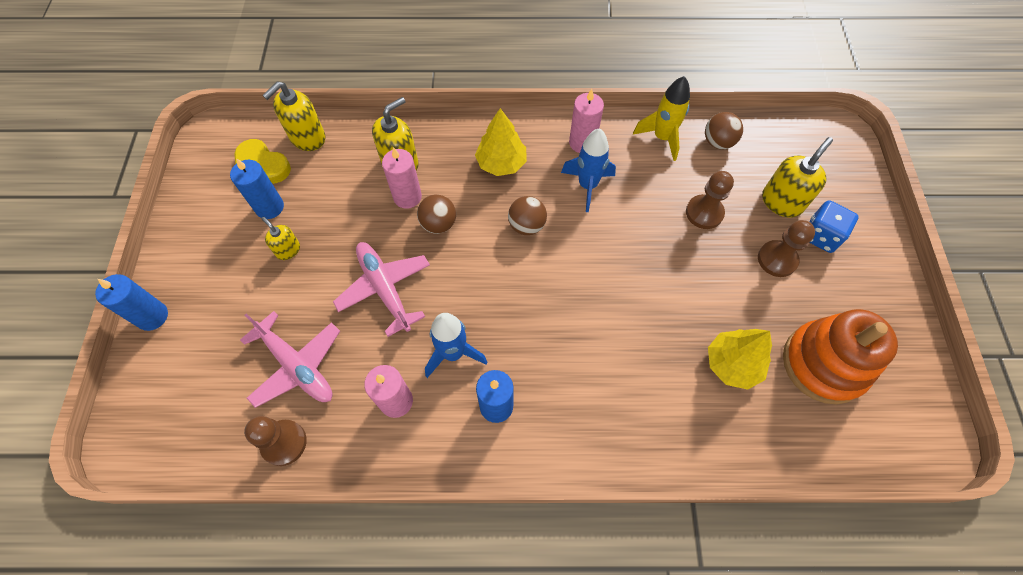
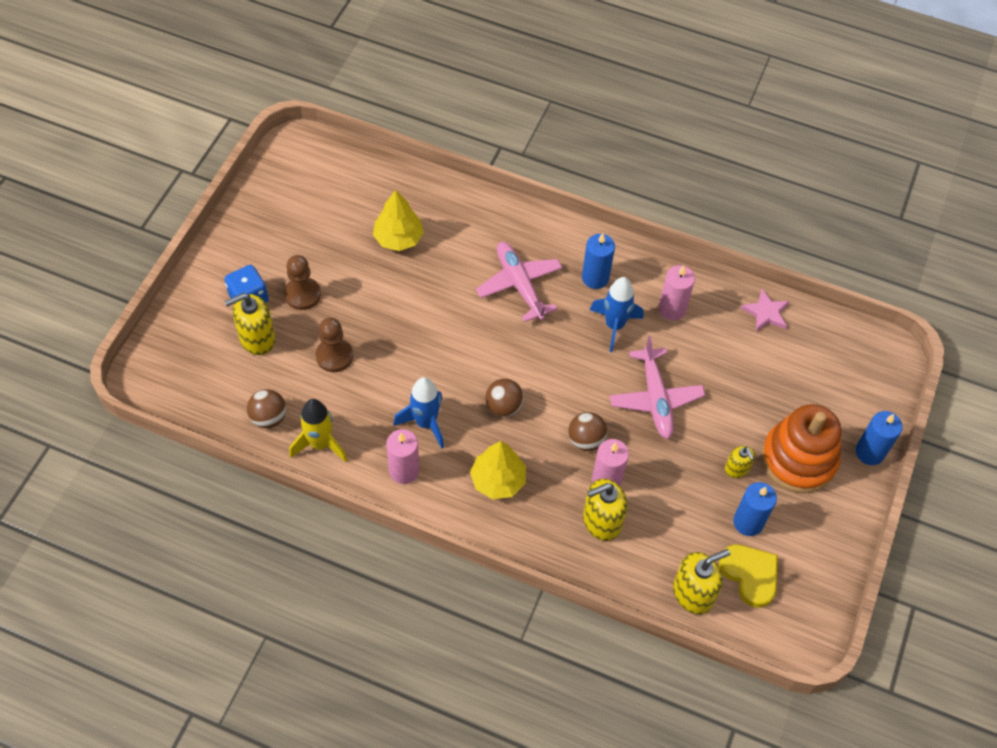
camera: 160 degrees left, 5 degrees down
pink plane [240,311,340,408] -> pink plane moved to [476,242,563,322]
brown pawn [244,416,307,466] -> pink star [741,289,790,332]
orange stacking toy [783,309,898,404] -> orange stacking toy moved to [761,404,841,493]

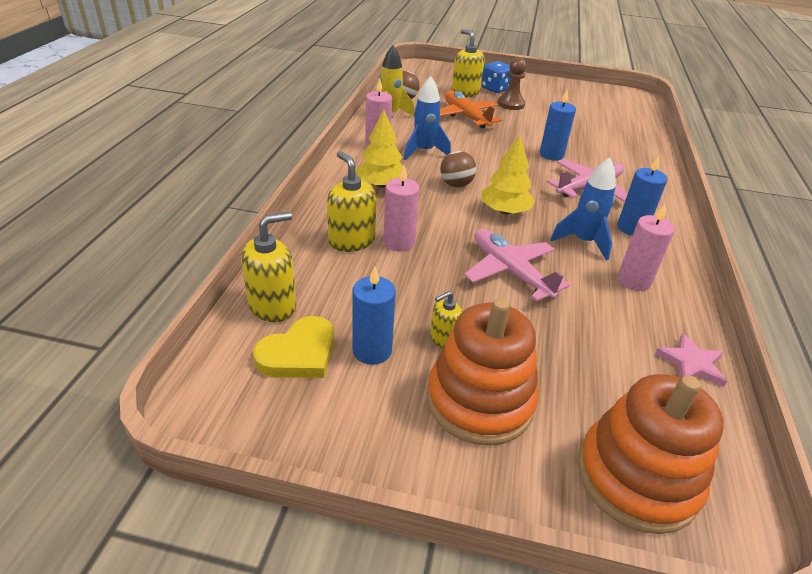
camera: 80 degrees right, 20 degrees down
brown pawn [316,318,353,372] -> orange plane [440,91,502,129]
yellow tree [373,190,424,251] -> yellow tree moved to [482,135,535,214]
brown ball [568,412,607,451] -> none
pink plane [610,336,705,439] -> pink plane turned 75 degrees clockwise [464,229,570,301]
yellow soap dispenser [673,549,730,615] -> yellow soap dispenser turned 90 degrees counterclockwise [241,212,296,322]
blue candle [855,411,903,465] -> blue candle moved to [540,89,576,161]
none -> orange stacking toy [577,374,724,534]

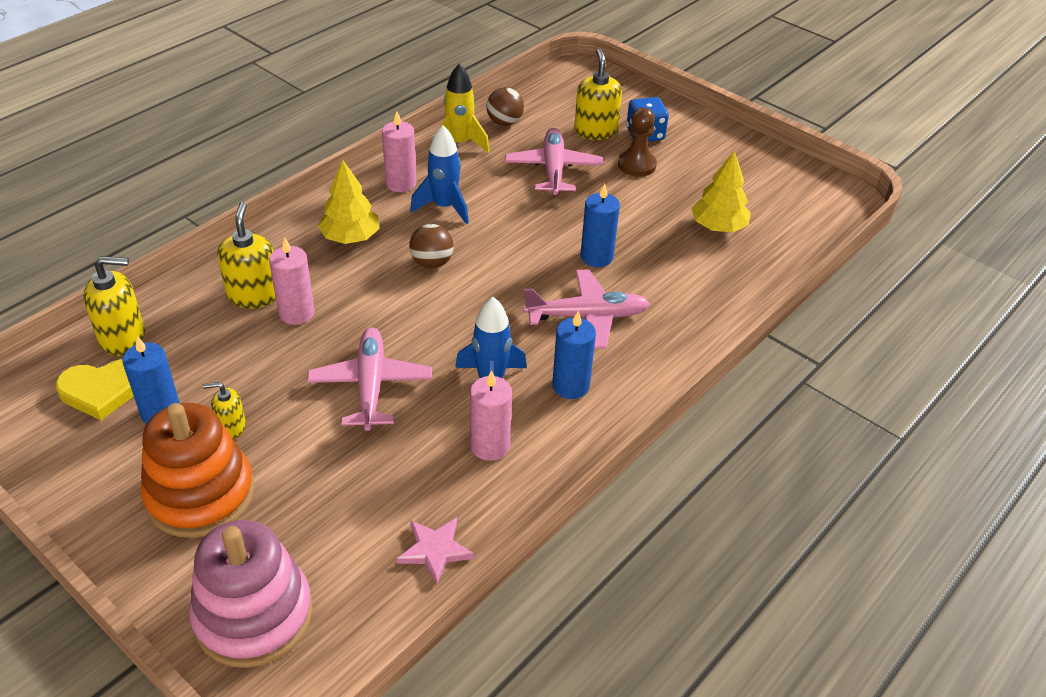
camera: 30 degrees right, 5 degrees up
orange plane [440,91,502,129] -> pink plane [505,127,603,195]
yellow tree [482,135,535,214] -> yellow tree moved to [691,151,751,232]
orange stacking toy [577,374,724,534] -> pink stacking toy [189,520,313,668]

